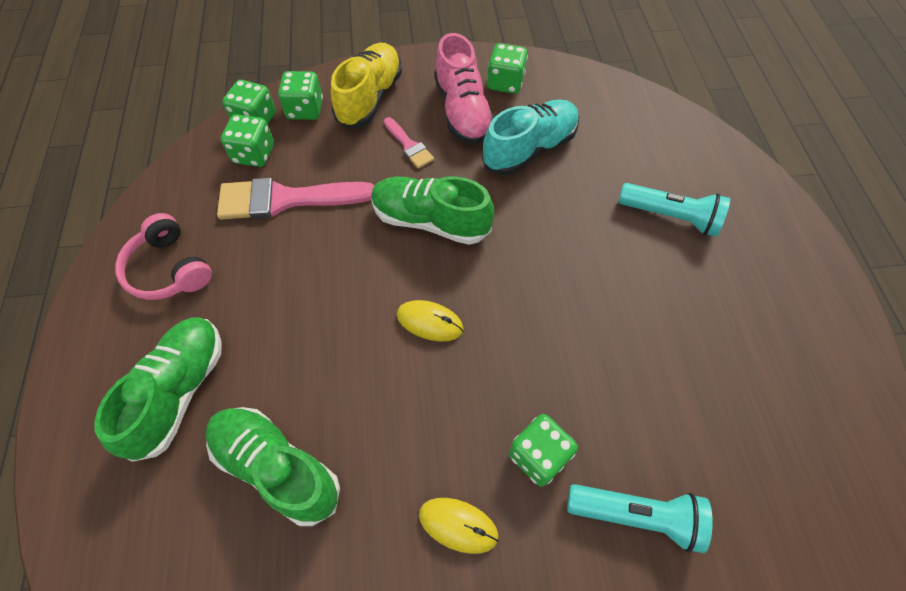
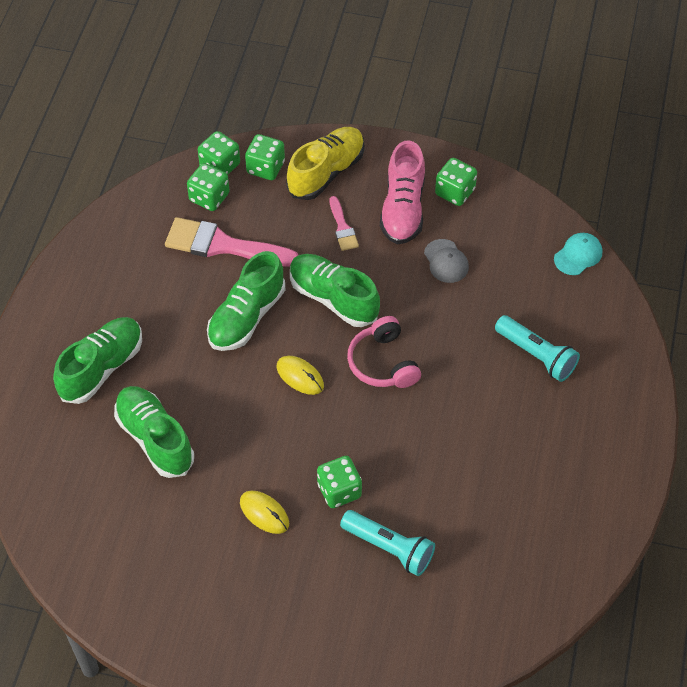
camera: 20 degrees right, 5 degrees down
pink headphones [115,213,212,300] -> pink headphones moved to [347,316,421,388]
turquoise shoe [482,99,579,175] -> grey cap [424,239,469,283]
none -> green shoe [207,251,285,351]
none -> turquoise cap [554,233,602,275]

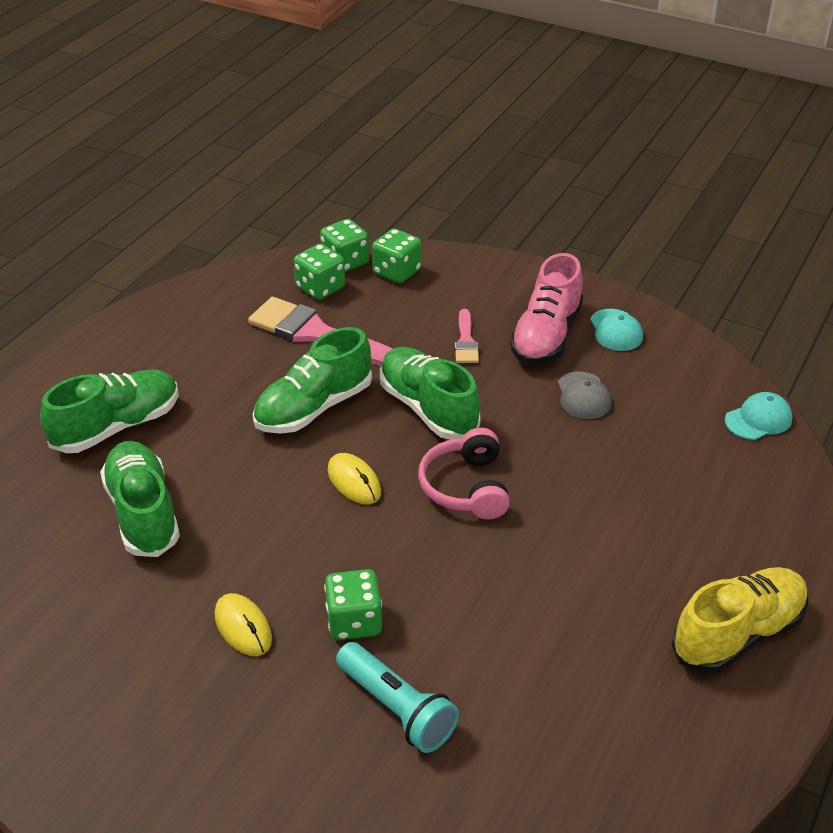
camera: 15 degrees right, 15 degrees down
yellow shoe [286,127,364,200] -> yellow shoe moved to [672,567,808,673]
green dice [435,158,477,206] -> turquoise cap [590,309,643,351]
turquoise flashlight [495,315,580,382] -> none

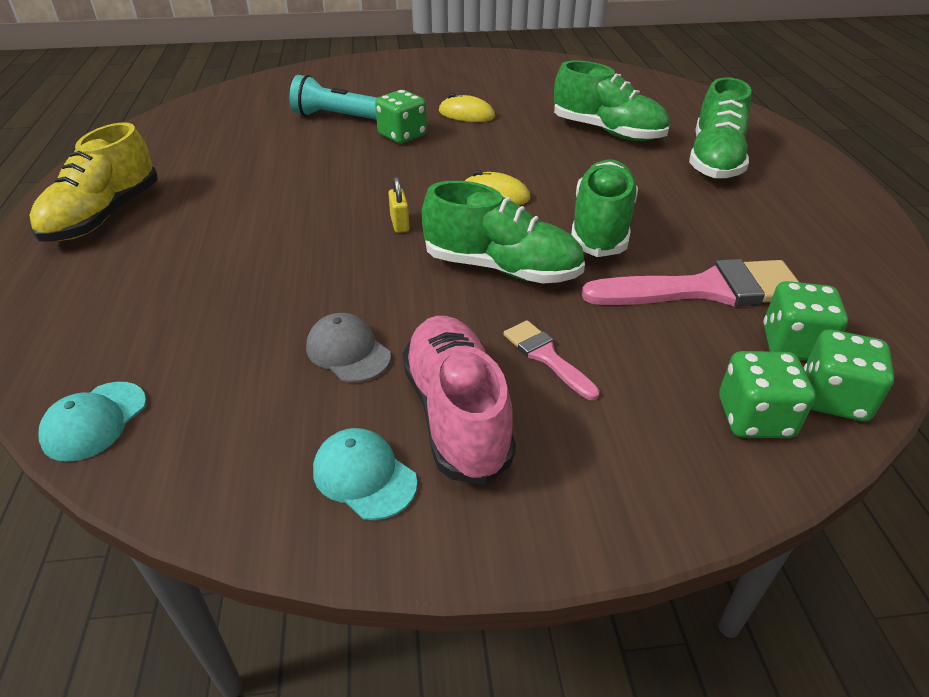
camera: 145 degrees right, 0 degrees up
pink headphones [418,428,510,520] -> yellow padlock [388,177,409,233]

